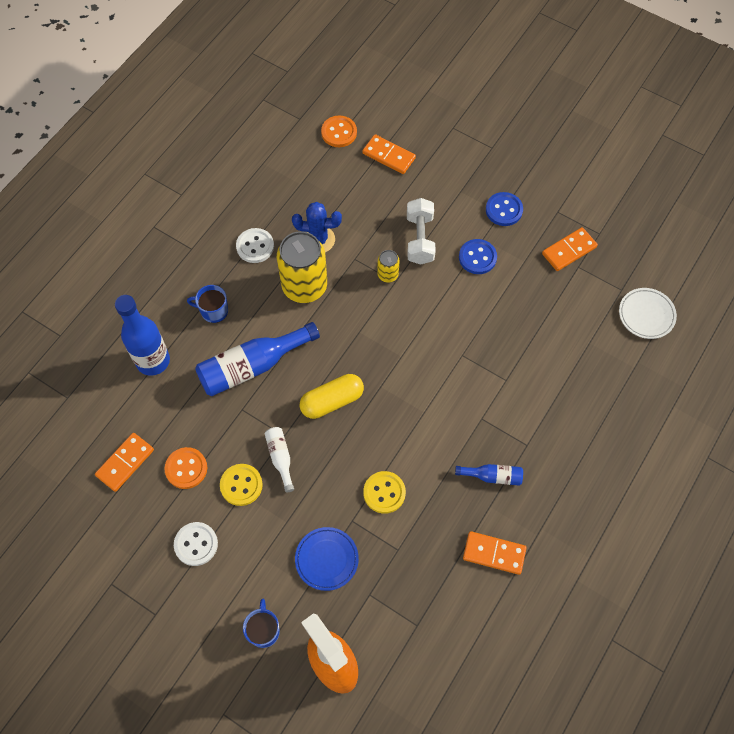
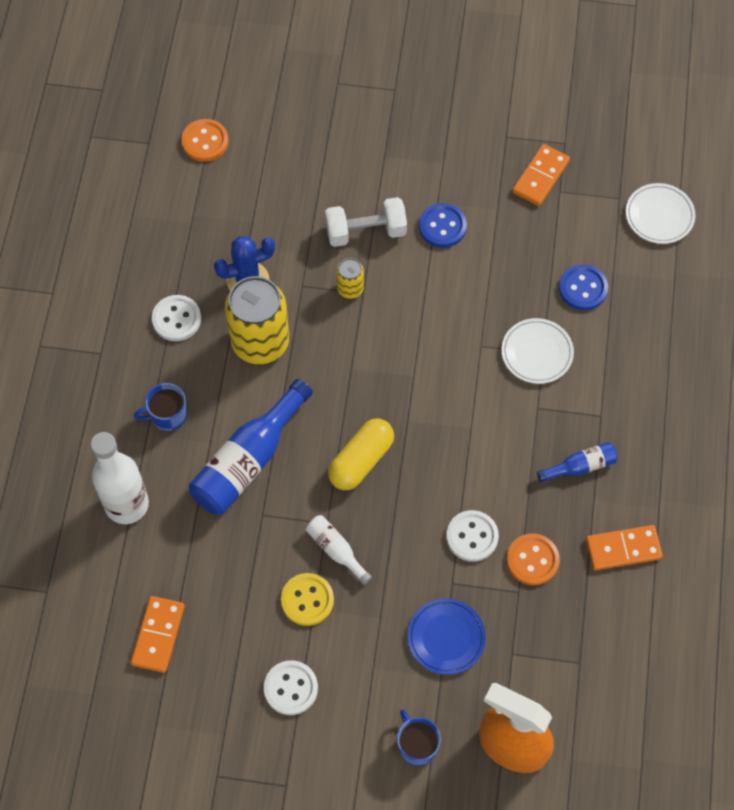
camera: 25 degrees left, 0 degrees up
blue bottle [115,295,170,376] -> white bottle [91,432,149,524]
orange button [164,447,207,489] -> orange button moved to [507,533,560,585]
orange domino [362,134,416,174] -> none
yellow button [363,471,406,514] -> white button [446,510,499,562]
white dumbbell [407,198,436,265] -> white dumbbell turned 75 degrees counterclockwise [325,197,407,247]
blue button [486,192,523,226] -> blue button moved to [559,264,608,310]
none -> white plate [501,318,574,384]

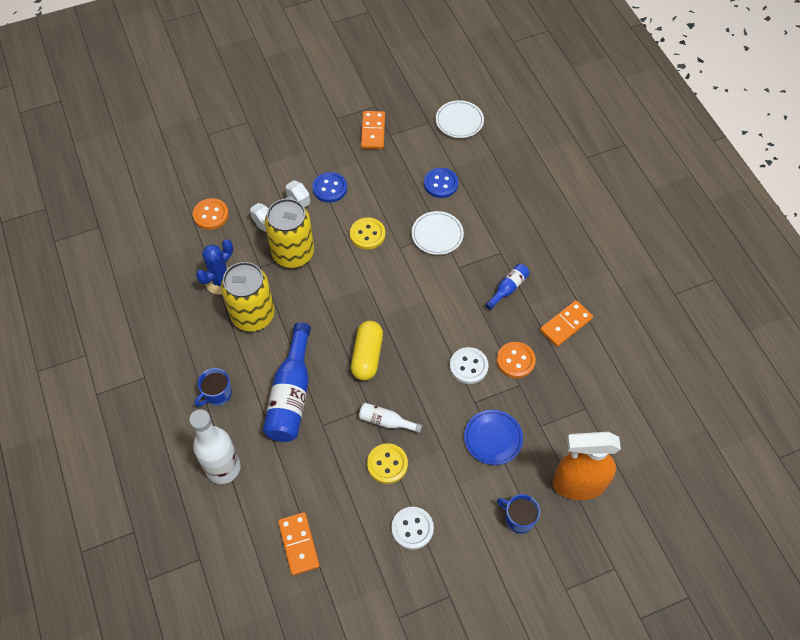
camera: 30 degrees left, 5 degrees down
white button [152,295,201,341] -> none
orange button [181,119,229,162] -> orange button moved to [193,198,229,230]
yellow can [336,258,364,299] -> yellow can [265,199,314,268], size x2.14
none -> yellow button [350,217,385,250]

